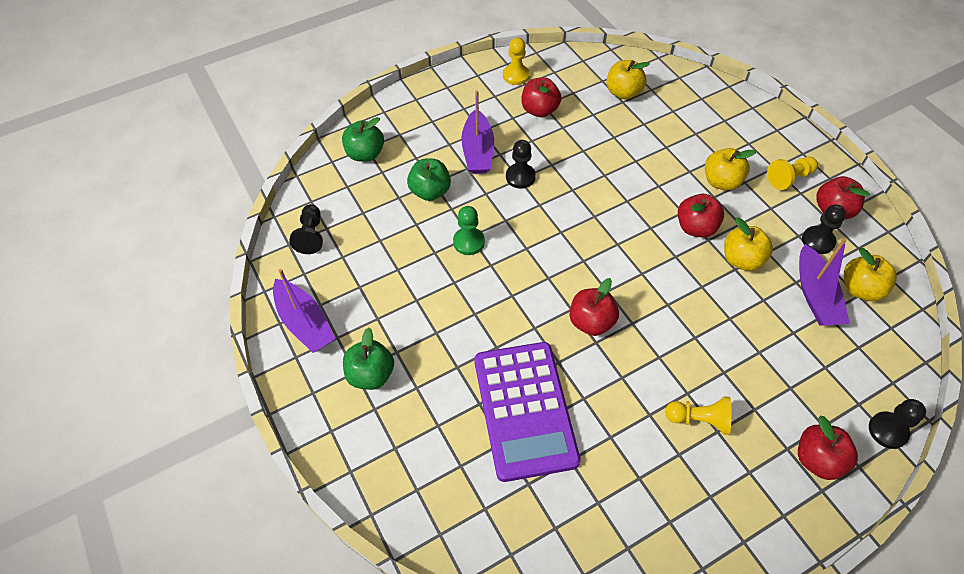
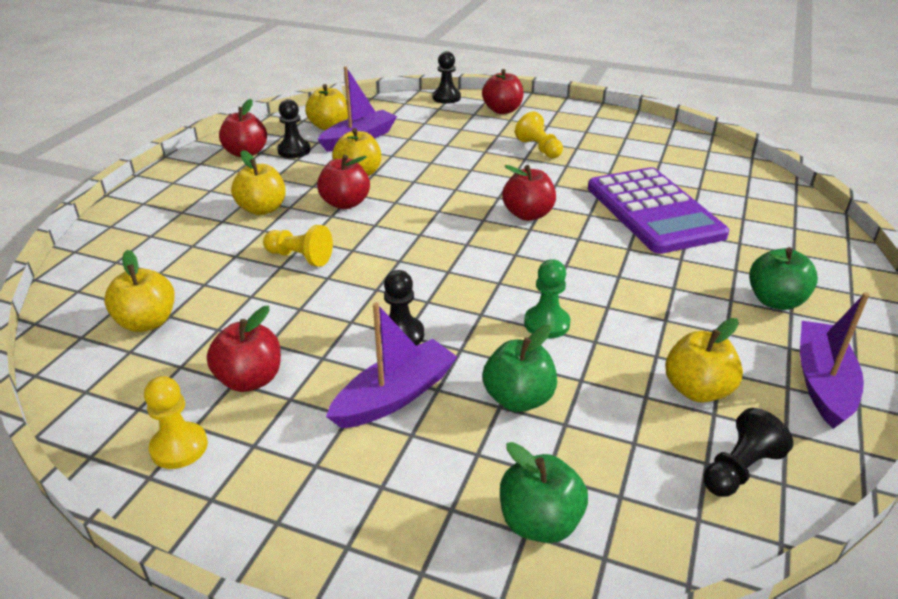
camera: 130 degrees left, 20 degrees down
purple calculator [474,342,581,482] -> purple calculator turned 120 degrees clockwise [588,167,729,254]
yellow pawn [767,157,818,190] -> yellow pawn moved to [263,225,333,267]
none -> yellow apple [665,318,743,403]

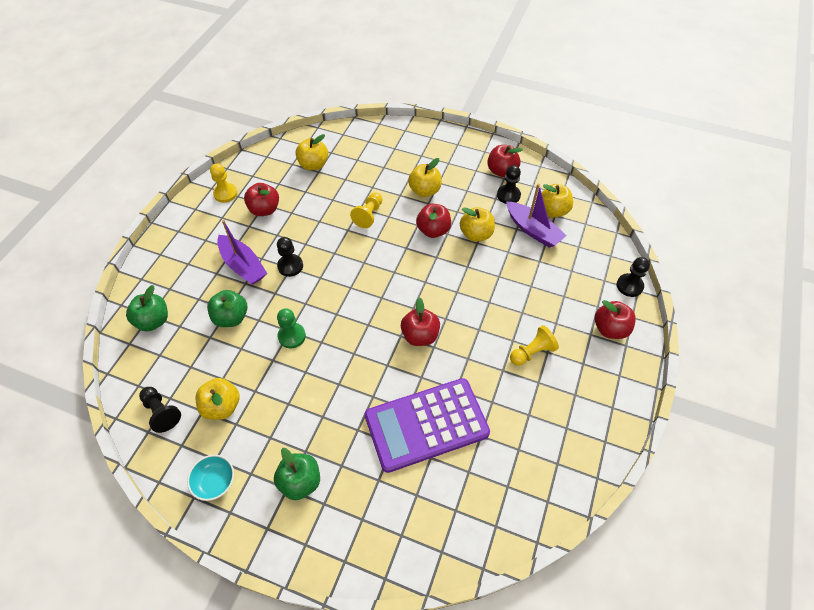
camera: 90 degrees right, 20 degrees up
purple boat [800,293,869,429] -> turquoise bowl [187,455,234,501]

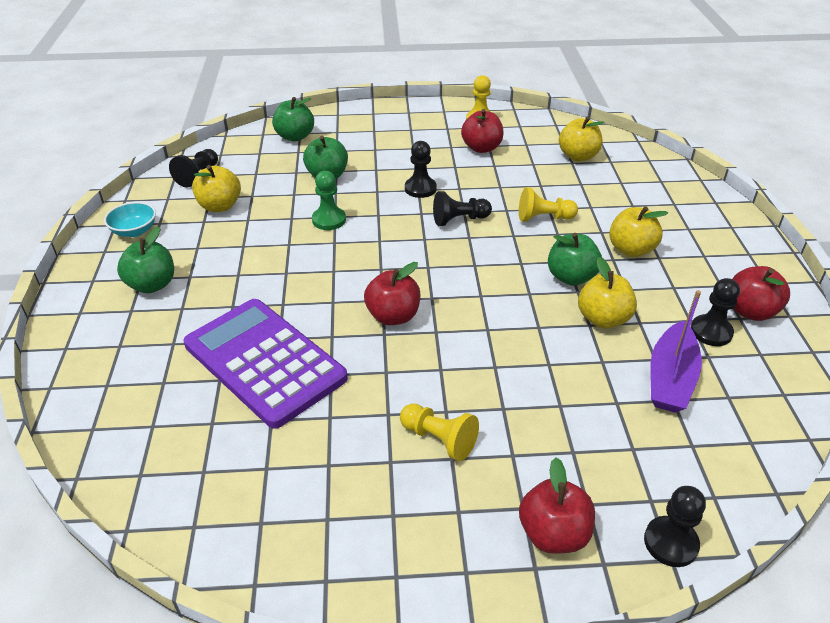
camera: 65 degrees right, 15 degrees down
purple boat [217,220,267,285] -> none
red apple [416,204,451,238] -> green apple [548,233,602,286]
yellow apple [542,184,573,218] -> none
none -> black pawn [433,191,492,226]

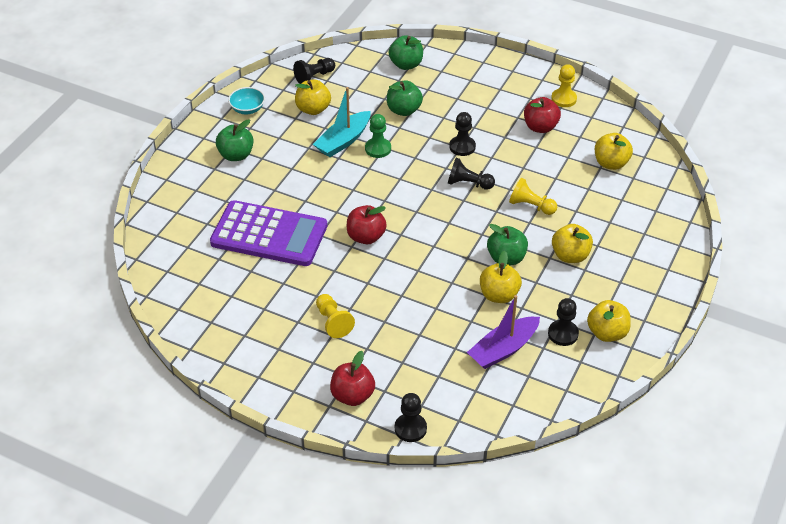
camera: 30 degrees right, 5 degrees up
purple calculator [184,299,348,429] -> purple calculator turned 120 degrees clockwise [210,200,327,266]
red apple [732,266,790,321] -> yellow apple [587,300,631,342]
none -> turquoise boat [313,87,370,157]

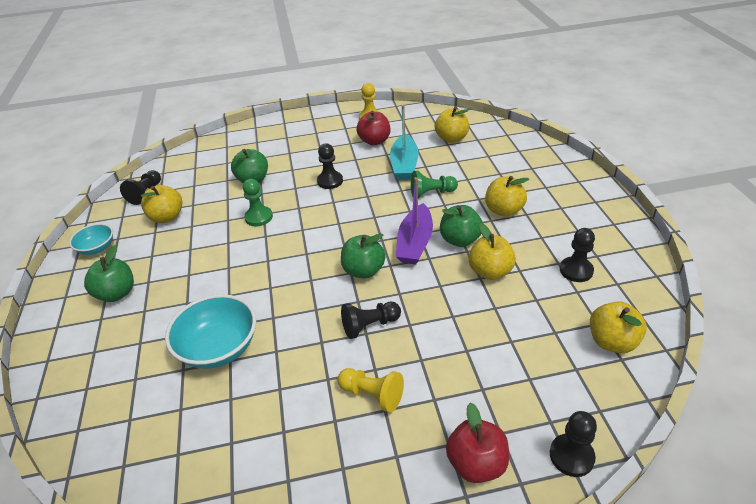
camera: 35 degrees left, 5 degrees down
purple calculator [210,200,327,266] -> turquoise bowl [165,294,256,369]
turquoise boat [313,87,370,157] -> turquoise boat moved to [390,105,419,180]
red apple [347,205,387,244] -> none
green apple [389,35,423,70] -> green apple moved to [341,234,386,279]
black pawn [448,158,495,190] -> black pawn moved to [341,302,401,339]
purple boat [467,295,540,369] -> purple boat moved to [396,177,433,264]
yellow pawn [509,178,557,215] -> green pawn [411,171,458,198]
yellow apple [587,300,631,342] -> yellow apple moved to [590,301,647,353]

